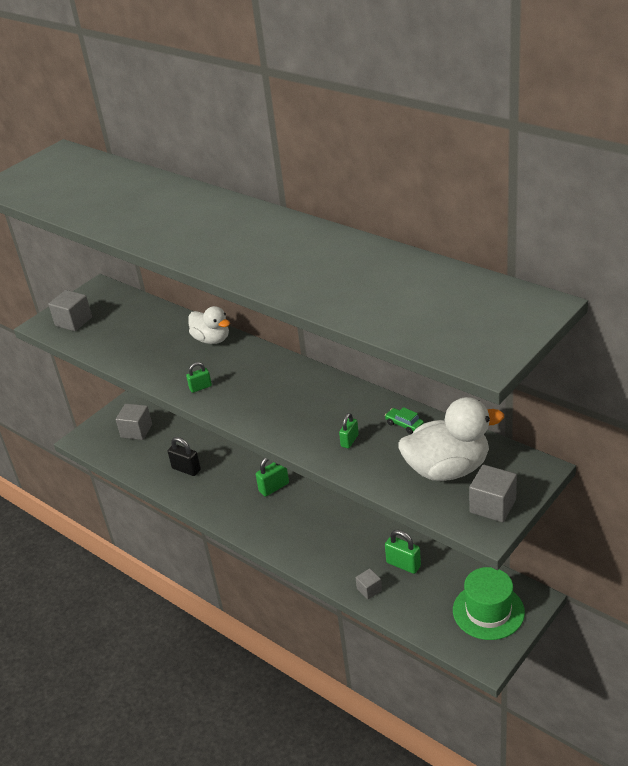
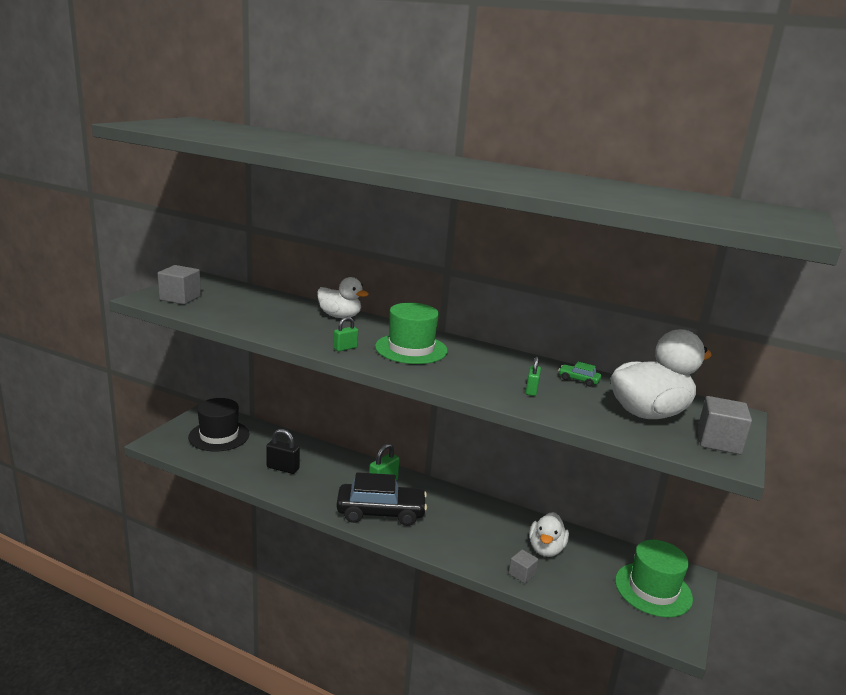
camera: 20 degrees left, 15 degrees down
grey cube [116,404,152,440] -> black hat [188,398,249,452]
green padlock [385,530,421,574] -> white duck [529,512,569,557]
none -> black car [336,472,427,526]
none -> green hat [375,303,448,364]

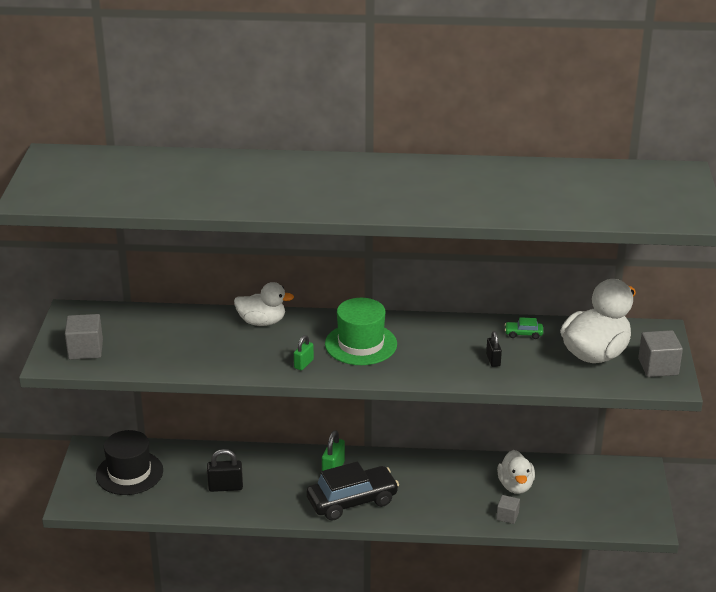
camera: 20 degrees left, 10 degrees up
green padlock [526,356,541,396] -> black padlock [486,331,502,367]
green hat [615,540,693,617] -> none

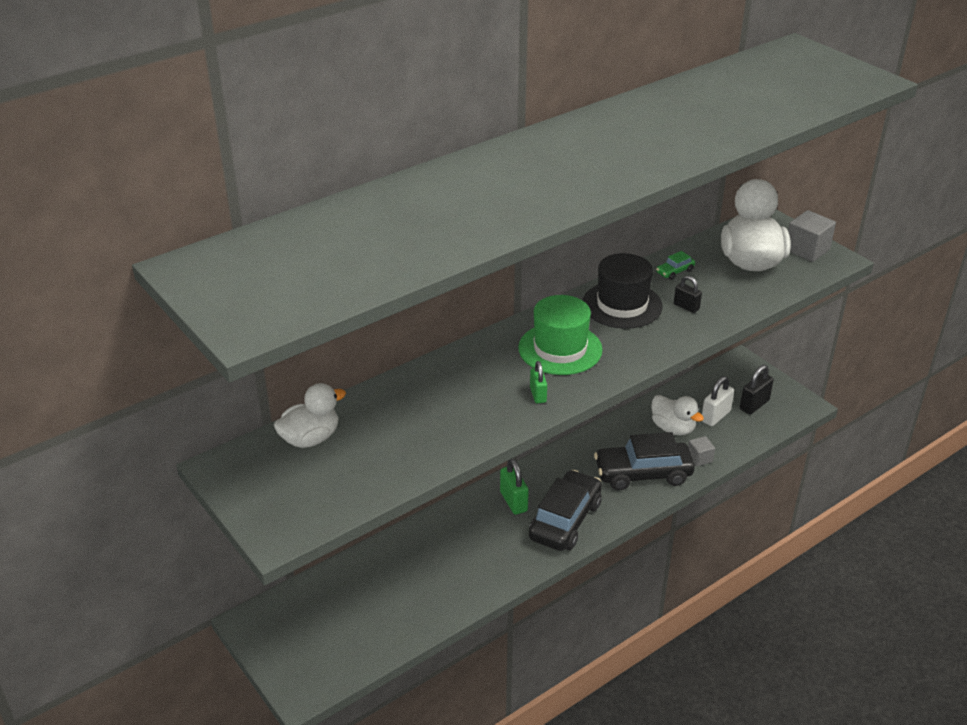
camera: 40 degrees left, 5 degrees up
grey cube [65,314,103,360] -> none
black hat [96,430,163,495] -> black hat moved to [583,253,663,329]
black padlock [207,449,243,492] -> black padlock moved to [740,365,774,414]
white duck [234,282,294,326] -> white duck moved to [274,383,346,448]
none -> black car [594,432,695,490]
none -> white padlock [702,376,734,426]

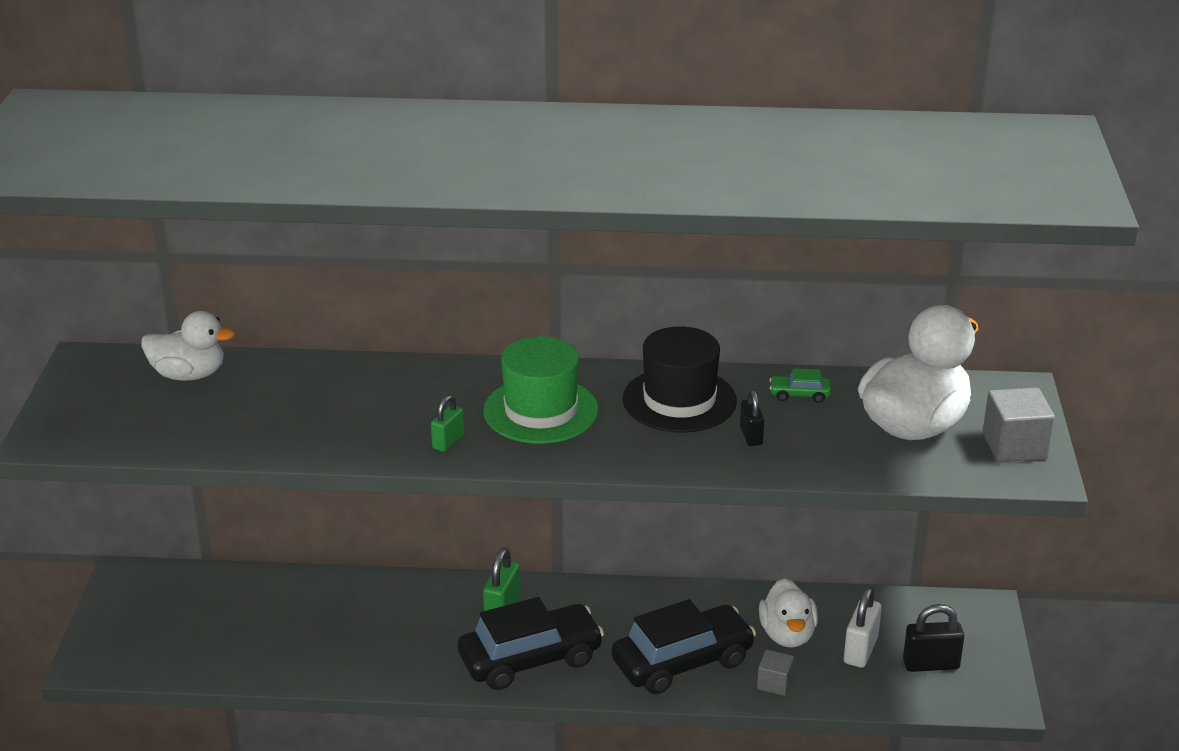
camera: 40 degrees right, 5 degrees down
black car [594,432,695,490] -> black car turned 120 degrees clockwise [612,599,756,694]
white padlock [702,376,734,426] -> white padlock turned 60 degrees counterclockwise [844,587,882,668]

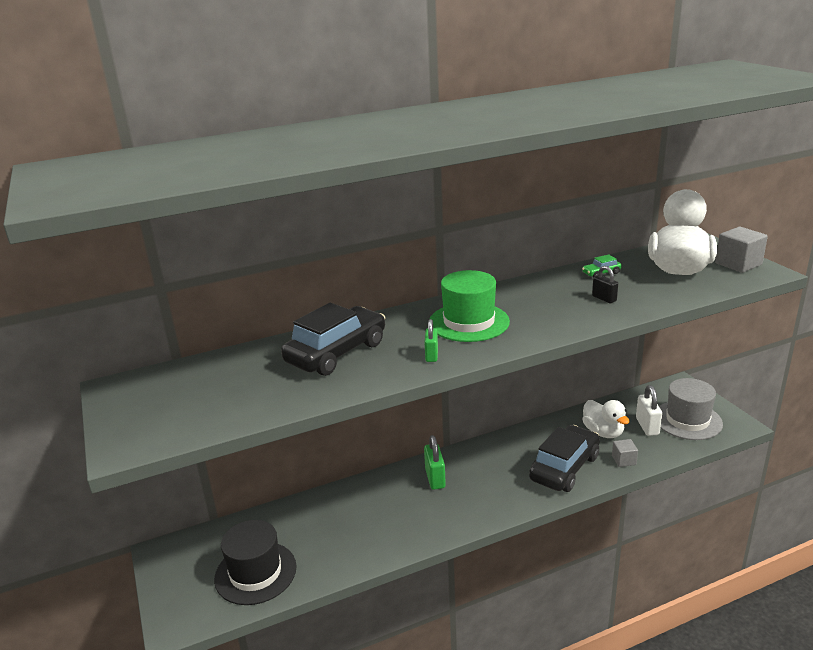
camera: 25 degrees left, 5 degrees down
white duck [141,311,235,381] -> none
black car [458,597,604,690] -> black car moved to [281,303,385,376]
black hat [623,326,737,433] -> black hat moved to [214,520,297,605]
black padlock [903,604,964,672] -> grey hat [659,378,723,440]

